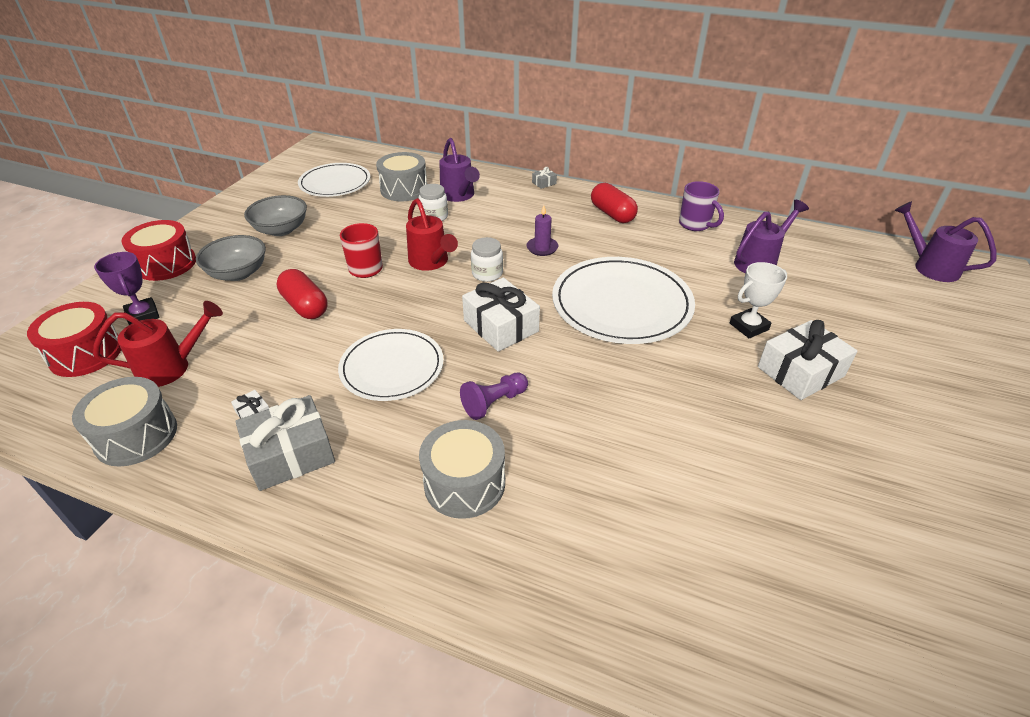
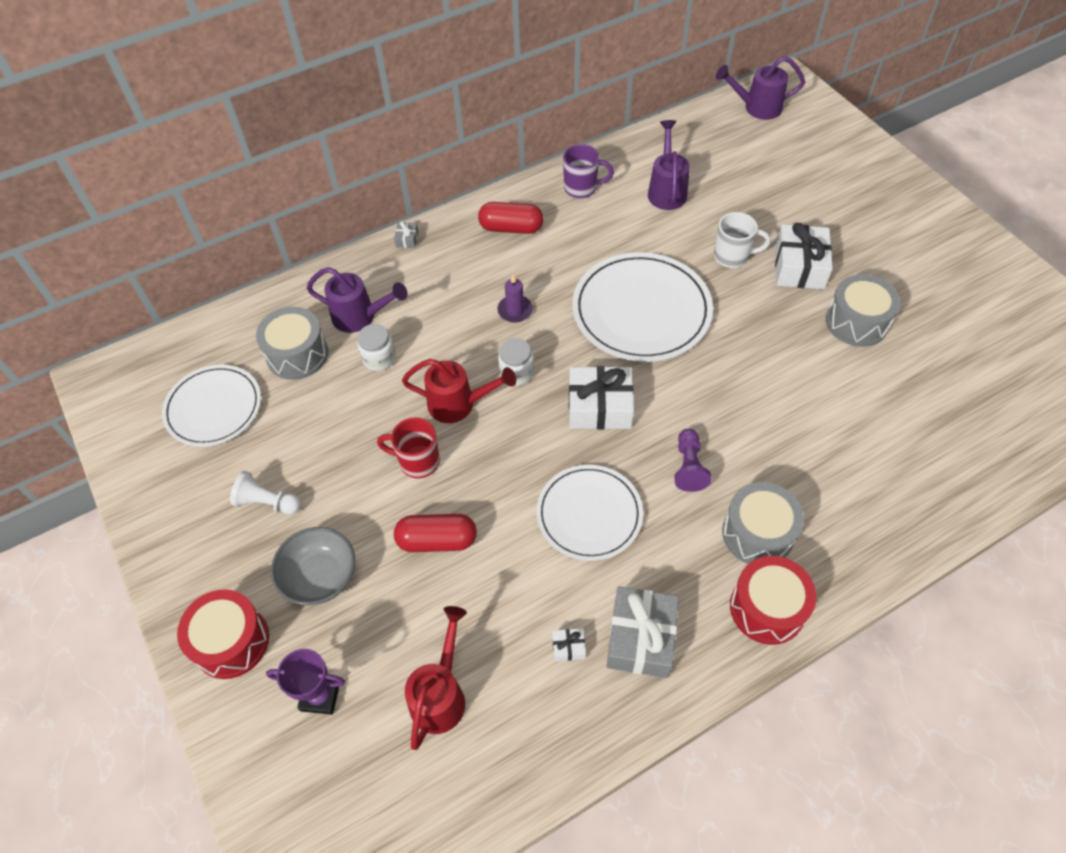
camera: 50 degrees left, 15 degrees up
red drum [27,302,121,377] -> red drum moved to [730,556,816,645]
grey drum [72,377,177,467] -> grey drum moved to [826,274,901,347]
grey bowl [244,195,307,236] -> white pawn [230,471,301,515]
white trophy [730,262,787,338] -> white mug [714,212,771,268]

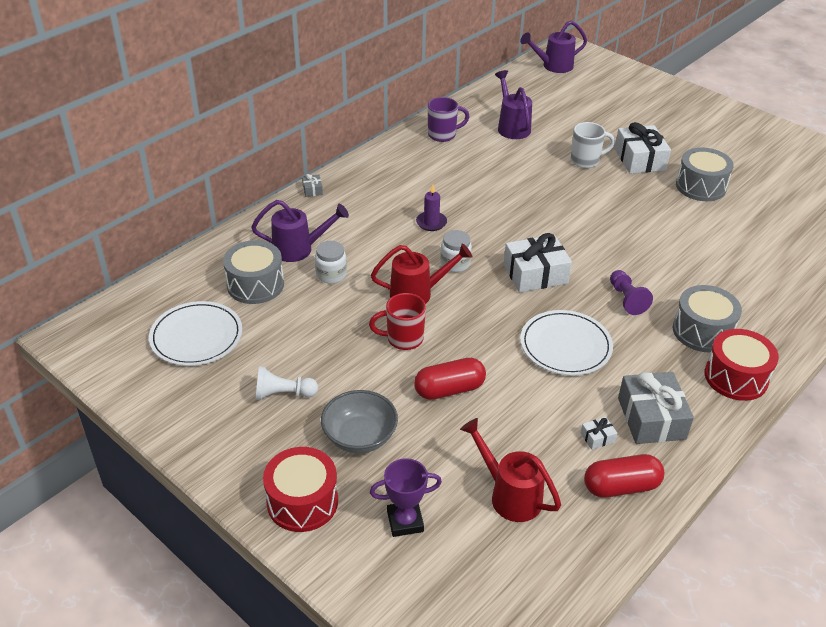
camera: 20 degrees left, 15 degrees down
red watering can [405,606,467,750] -> red watering can turned 45 degrees counterclockwise [460,418,561,522]
red capsule [478,202,543,234] -> red capsule moved to [584,454,664,498]
white plate [572,252,713,362] -> none

